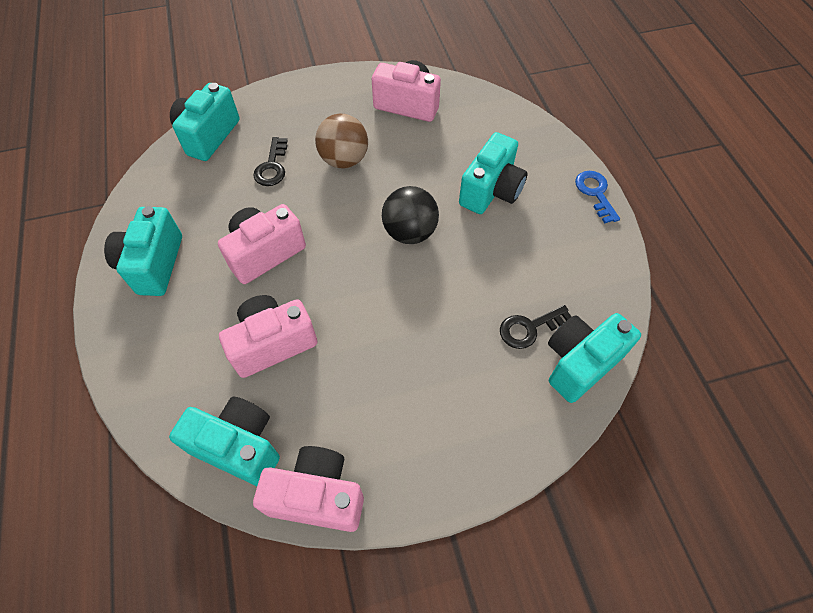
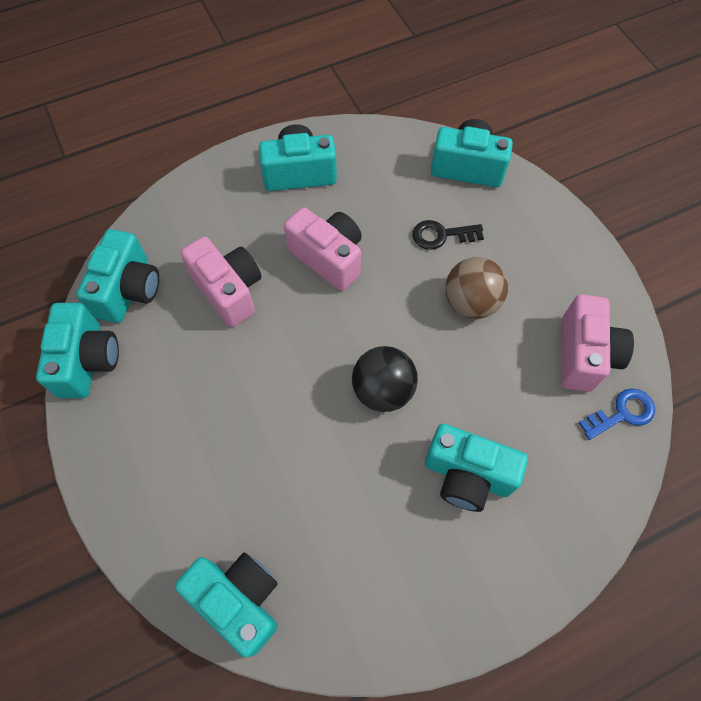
camera: 80 degrees right, 5 degrees up
pink camera [253,446,364,532] -> turquoise camera [36,303,119,398]
black key [500,305,572,349] -> none
blue key [575,171,620,224] -> blue key moved to [579,388,655,440]

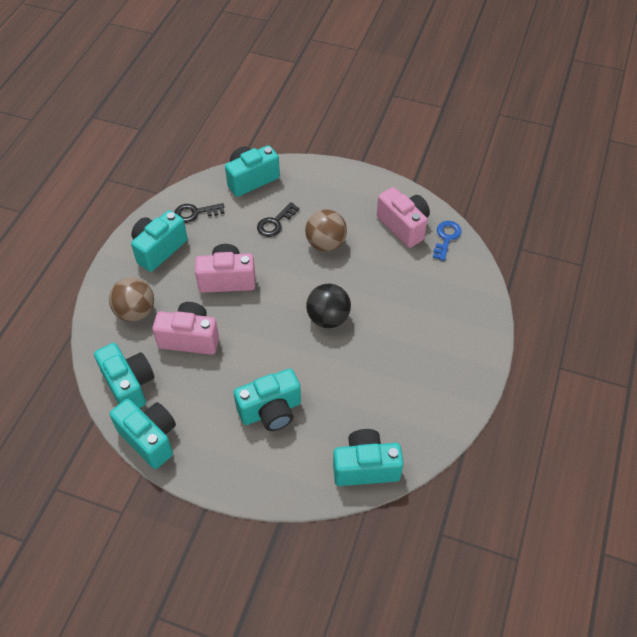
camera: 45 degrees left, 10 degrees down
turquoise camera [425,424,528,512] -> turquoise camera moved to [234,369,301,431]
none -> brown ball [109,277,154,322]
none -> black key [174,203,225,223]

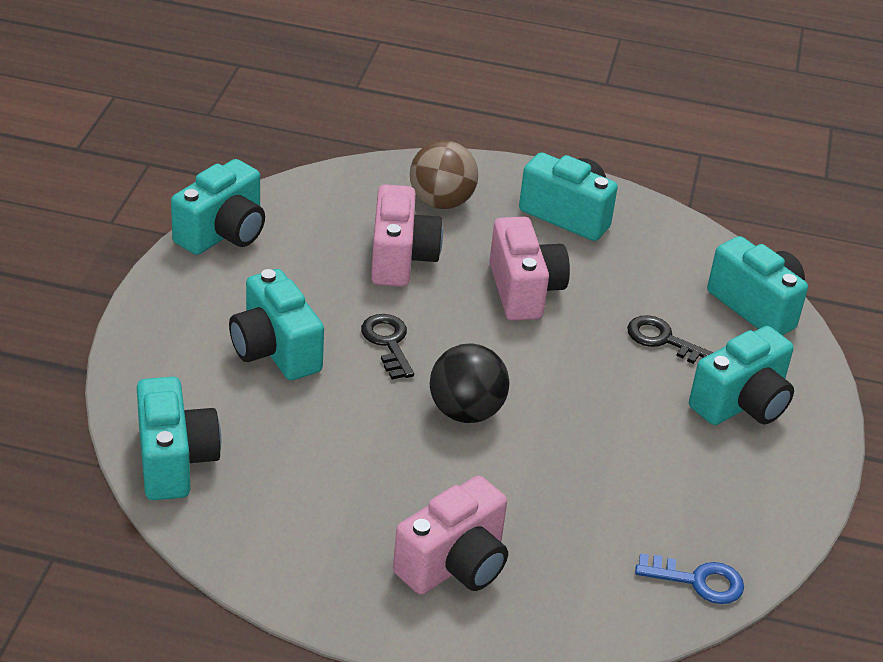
camera: 80 degrees right, 15 degrees down
turquoise camera [94,343,154,408] -> turquoise camera moved to [689,326,794,425]
black key [174,203,225,223] -> black key moved to [361,314,414,379]
brown ball [305,210,347,252] -> none
pink camera [377,187,430,248] -> pink camera moved to [393,476,508,594]

